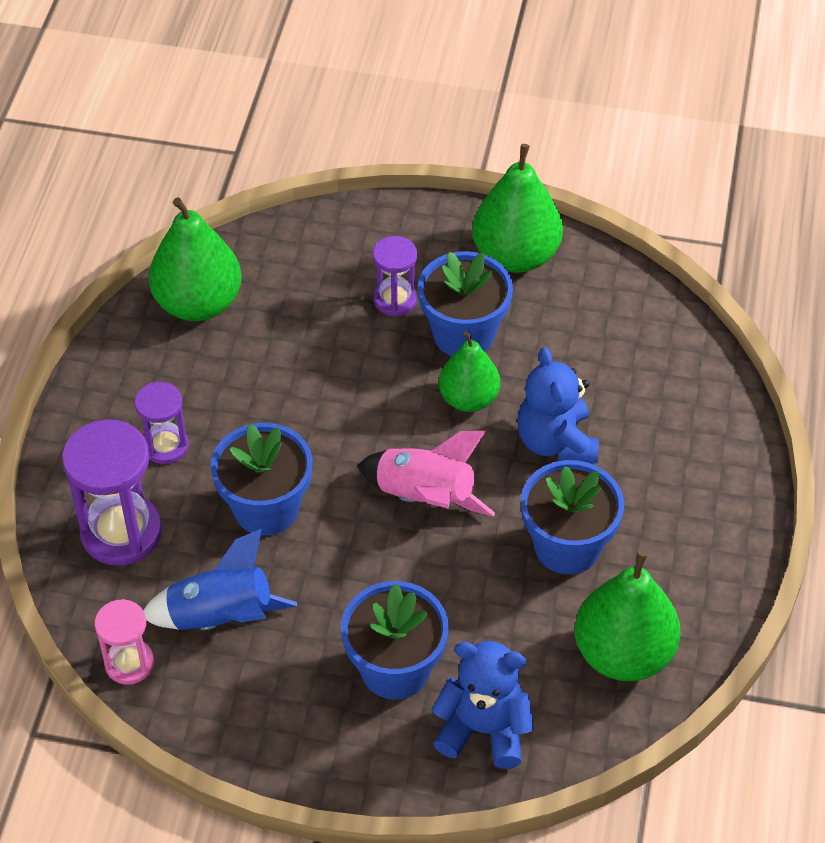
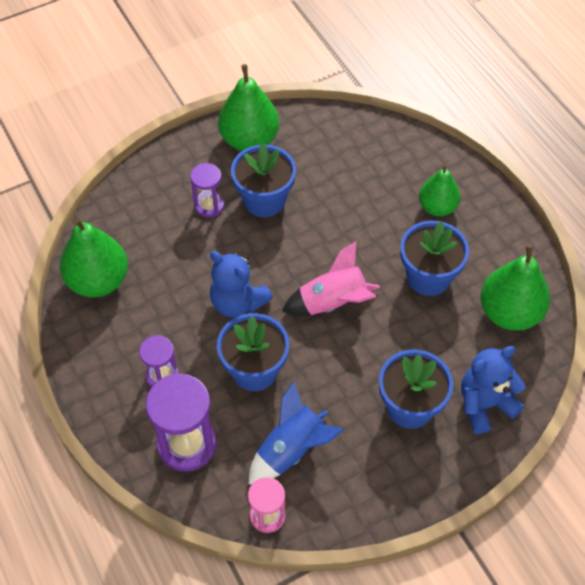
camera: 40 degrees left, 5 degrees up
green pear [439,331,500,412] -> green pear moved to [419,164,460,216]
blue teddy bear [517,347,599,463] -> blue teddy bear moved to [210,251,273,318]

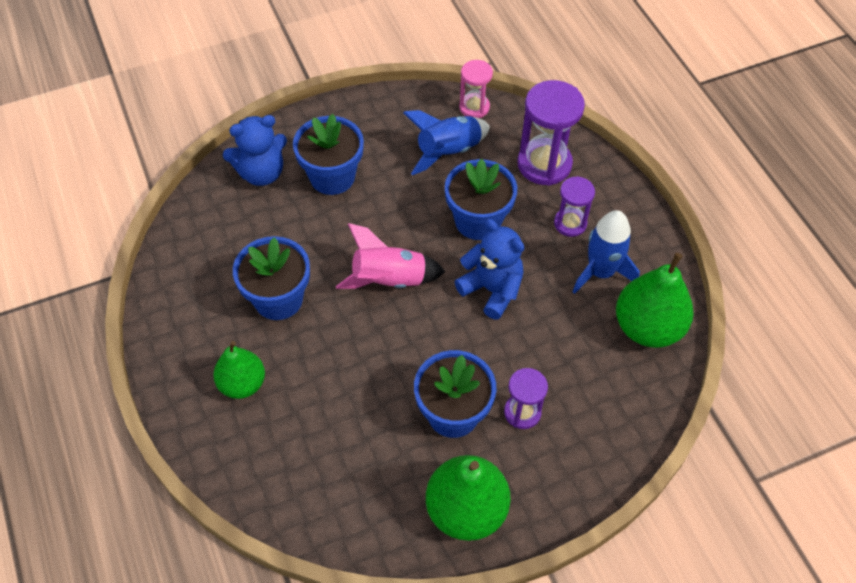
camera: 175 degrees left, 0 degrees up
green pear [480,244,550,331] -> none
none -> blue rocket [572,210,640,294]

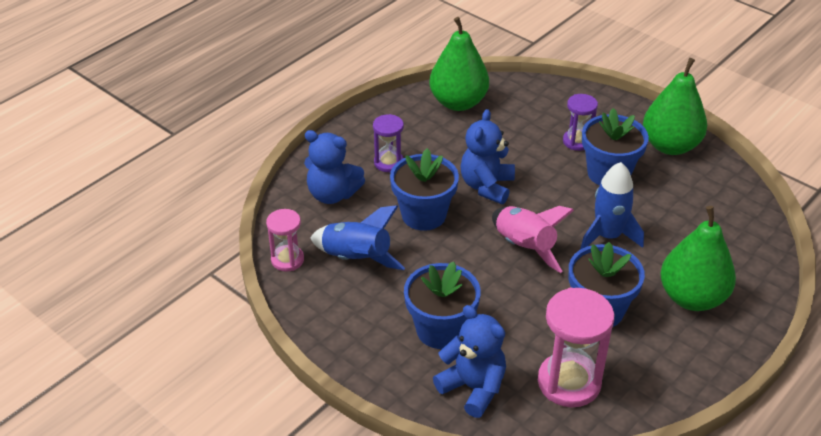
camera: 115 degrees left, 15 degrees down
green pear [213,341,265,399] -> green pear [660,206,736,311], size x1.54
purple hourglass [517,80,585,186] -> blue teddy bear [304,130,365,204]
blue rocket [572,210,640,294] -> blue rocket moved to [580,162,644,249]
none -> pink hourglass [538,288,614,407]

